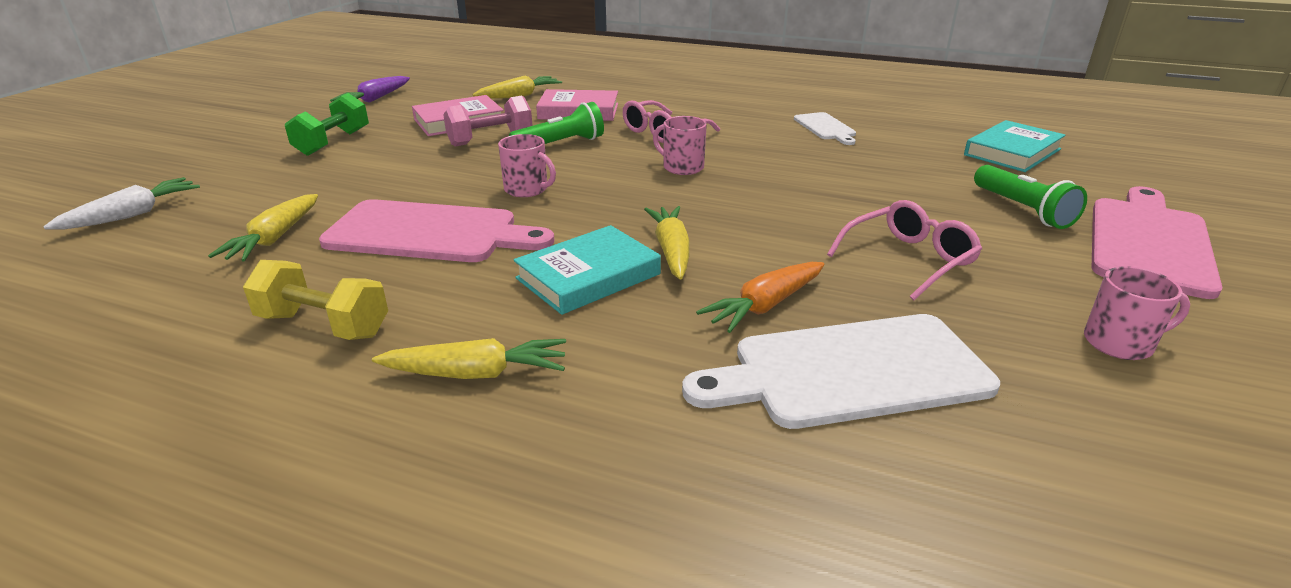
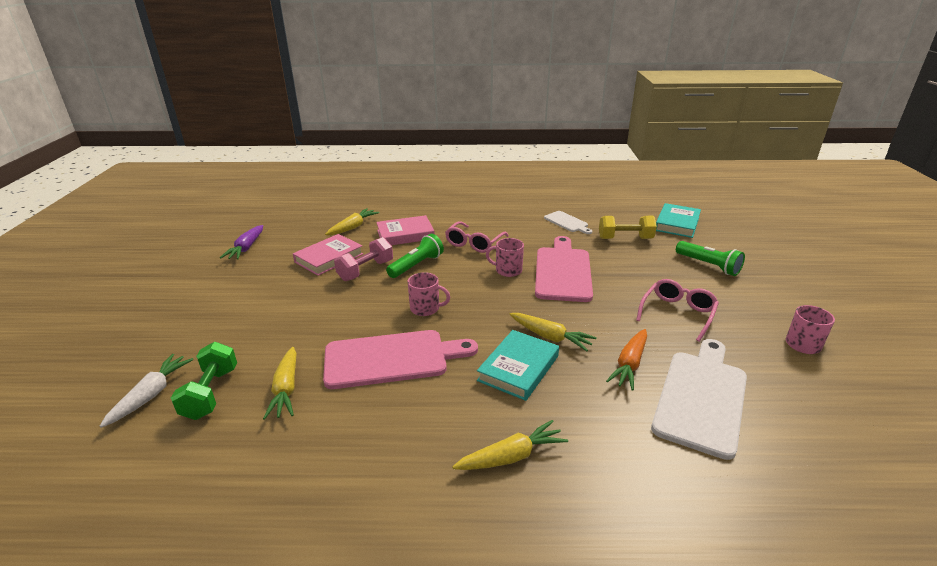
camera: 20 degrees left, 0 degrees up
yellow dumbbell [243,260,388,340] -> yellow dumbbell moved to [599,216,657,239]
green dumbbell [285,93,369,156] -> green dumbbell moved to [171,342,237,420]
yellow carrot [644,206,690,280] -> yellow carrot turned 150 degrees clockwise [509,313,597,352]
white cutting board [682,314,1000,429] -> white cutting board turned 150 degrees clockwise [651,339,747,460]
pink cutting board [1092,186,1223,299] -> pink cutting board moved to [535,236,593,302]

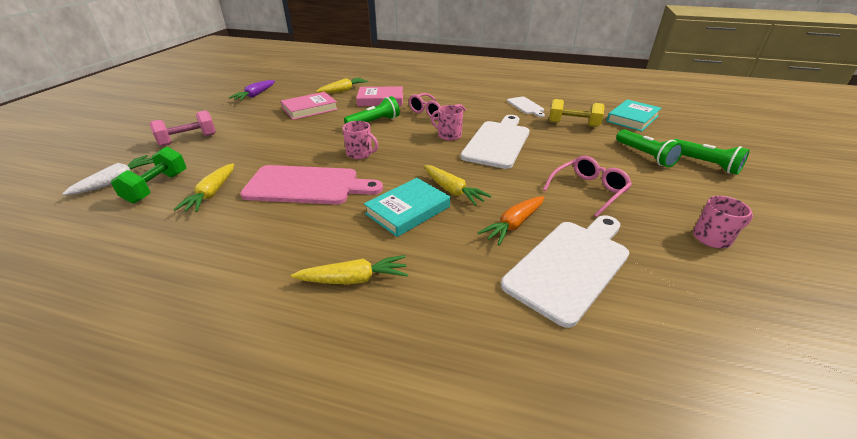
camera: 15 degrees right, 5 degrees up
pink dumbbell [334,237,393,281] -> pink dumbbell moved to [149,110,216,146]
pink cutting board [535,236,593,302] -> white cutting board [460,115,529,169]
none -> green flashlight [673,139,750,175]

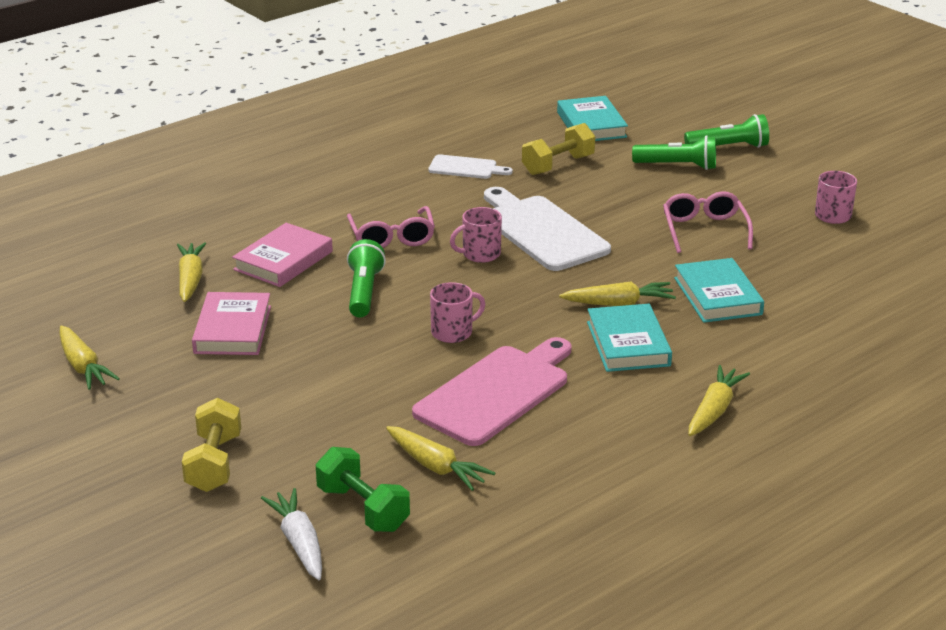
camera: 55 degrees left, 5 degrees down
pink dumbbell [149,110,216,146] -> yellow dumbbell [182,398,241,492]
purple carrot [229,80,275,101] -> yellow carrot [59,326,120,390]
orange carrot [478,196,545,245] -> turquoise book [674,258,764,323]
white cutting board [501,215,629,328] -> none

